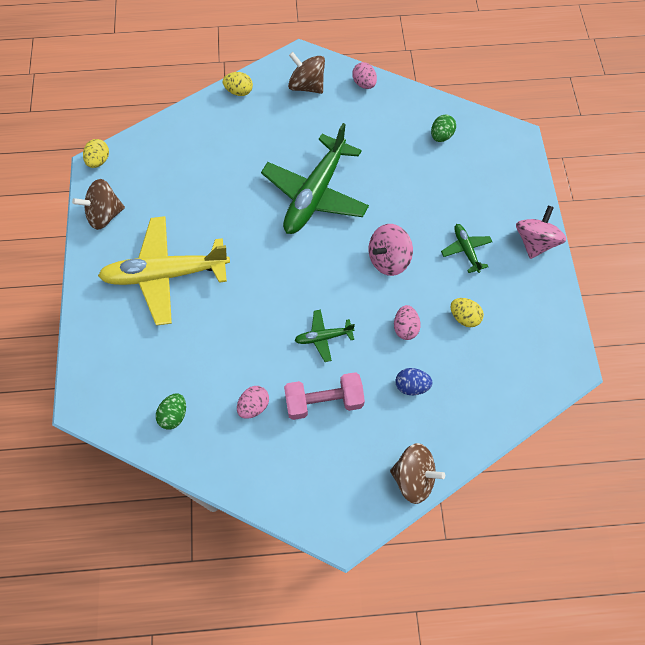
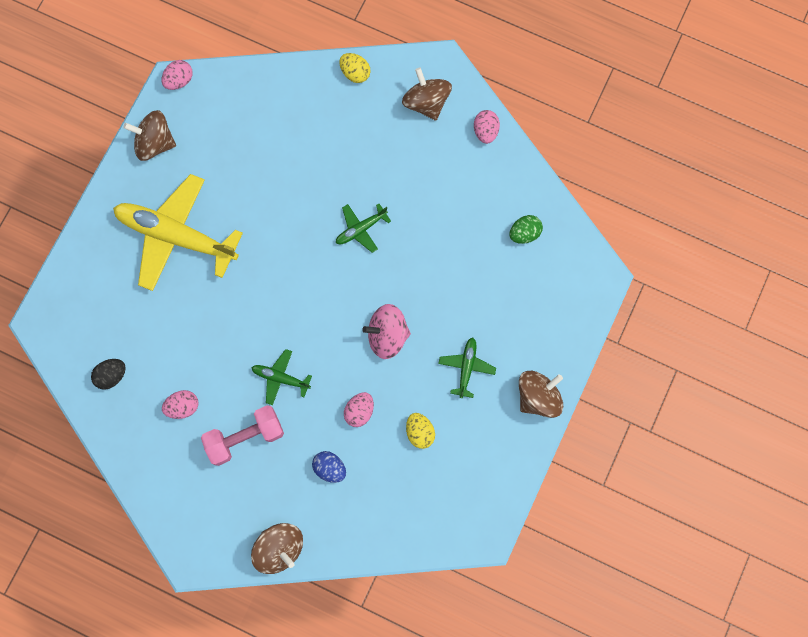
camera: 30 degrees right, 10 degrees up
yellow egg [83,139,109,168] -> pink egg [161,60,193,90]
green egg [156,393,186,430] -> black egg [91,359,126,390]
green plane [261,123,369,234] -> green plane [336,204,391,253], size x0.45
pink dumbbell [284,372,365,420] -> pink dumbbell turned 45 degrees counterclockwise [201,405,284,466]
pink spinning top [516,206,566,259] -> brown spinning top [519,371,563,418]

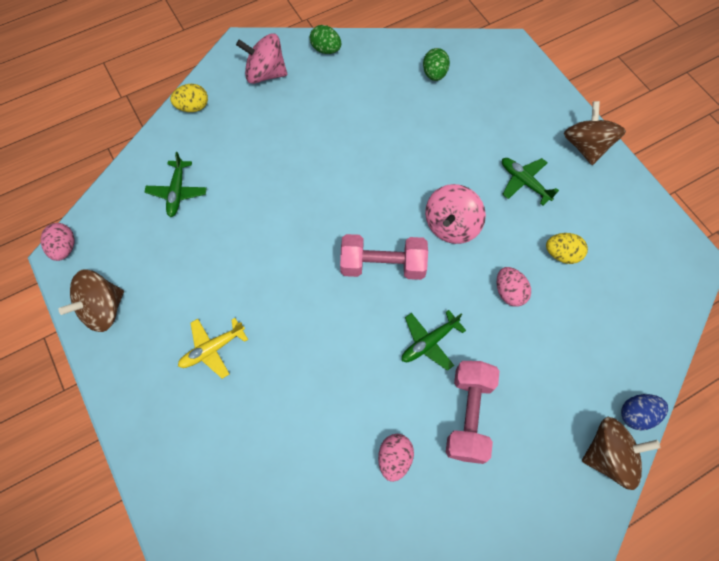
camera: 55 degrees left, 10 degrees down
black egg [91,359,126,390] -> none
yellow plane [113,174,243,291] -> yellow plane [178,318,248,379], size x0.45
blue egg [312,451,346,483] -> blue egg moved to [621,394,668,430]
green plane [336,204,391,253] -> green plane moved to [145,152,207,217]
brown spinning top [402,68,452,120] -> pink spinning top [236,33,287,84]
pink egg [474,110,500,144] -> green egg [310,25,341,54]
none -> pink dumbbell [340,234,428,280]

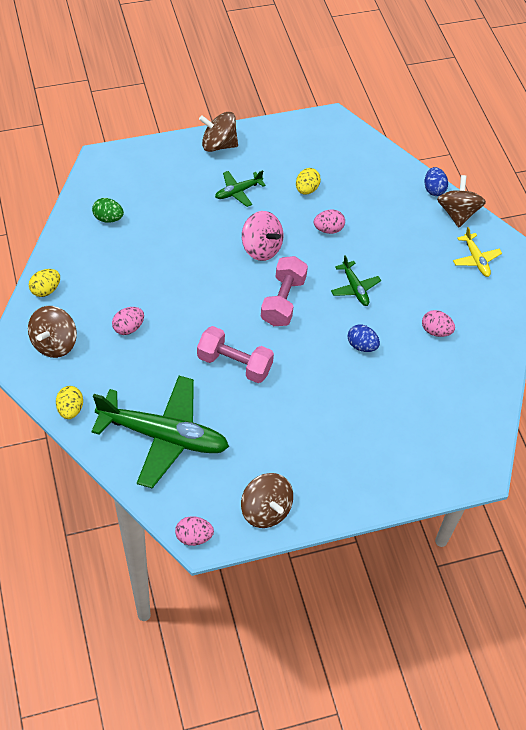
camera: 80 degrees left, 10 degrees down
green plane [145,152,207,217] -> green plane [91,376,229,488], size x2.21
yellow plane [178,318,248,379] -> yellow plane moved to [453,227,502,277]
pink spinning top [236,33,287,84] -> brown spinning top [28,306,77,358]
green egg [310,25,341,54] -> yellow egg [29,269,60,297]
pink dumbbell [446,361,500,464] -> pink dumbbell moved to [197,326,274,383]
none -> pink egg [112,307,144,335]
none -> blue egg [348,324,380,352]

